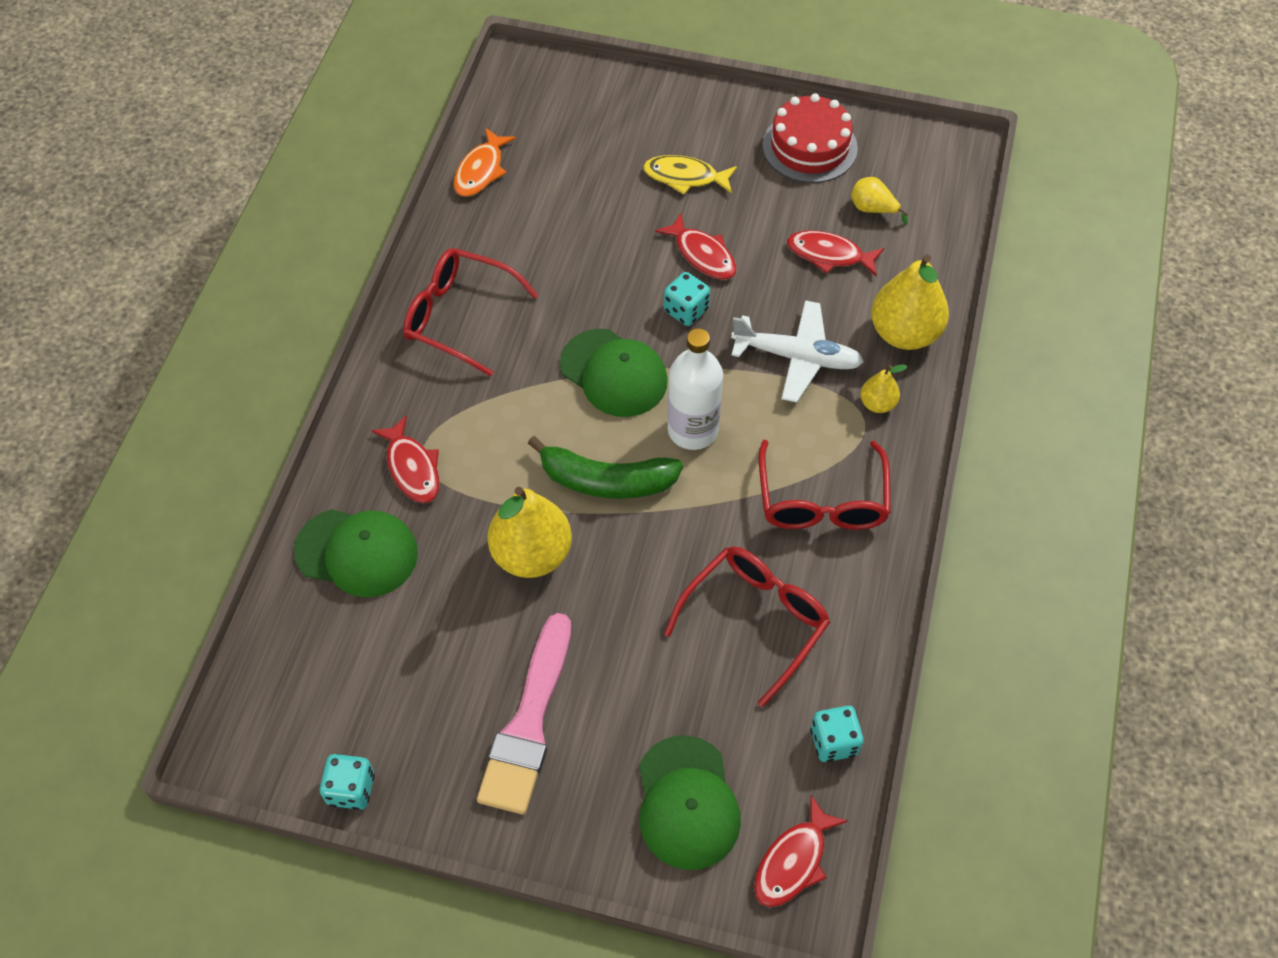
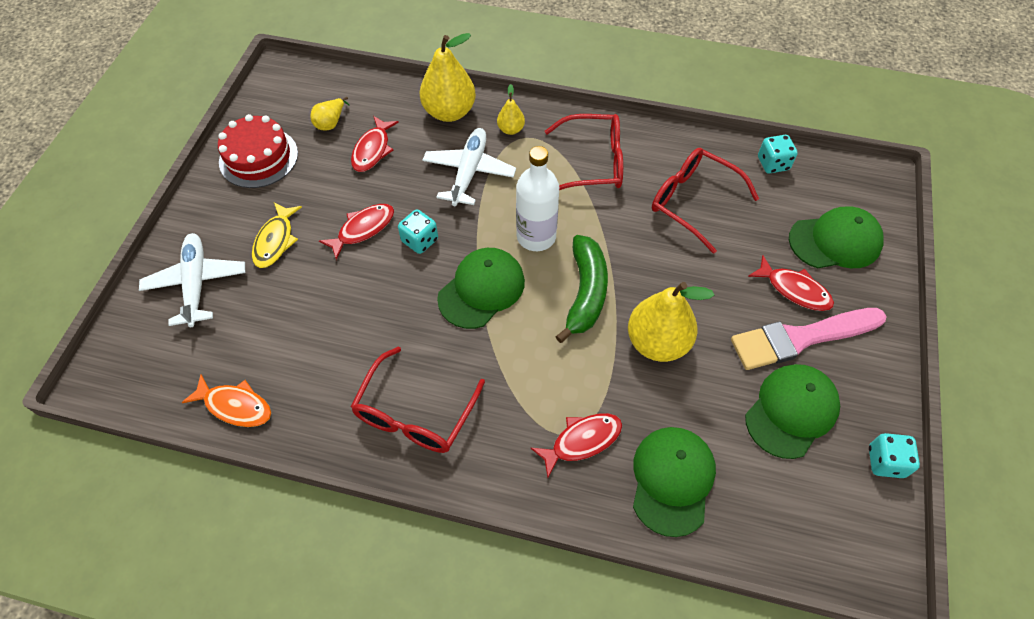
camera: 90 degrees left, 0 degrees up
pink brush [477,613,571,815] -> pink brush turned 150 degrees clockwise [731,308,887,370]
red fish [754,795,848,907] -> red fish moved to [748,255,834,311]
none -> white plane [139,233,245,327]
none -> green cap [745,364,840,459]

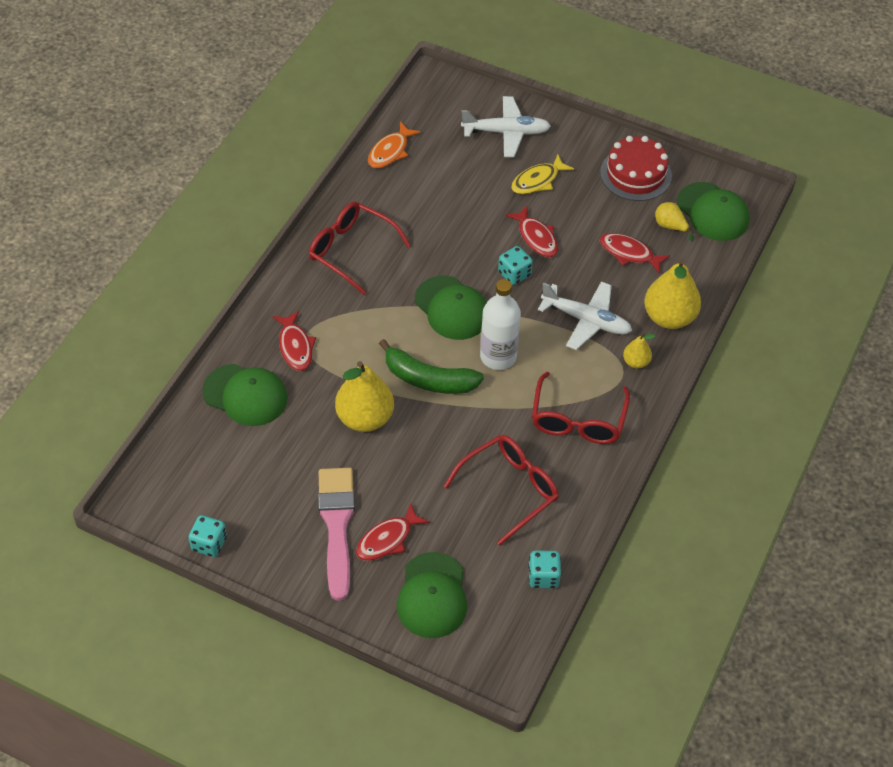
camera: 100 degrees right, 5 degrees down
yellow fish [252,202,302,268] -> yellow fish turned 60 degrees counterclockwise [511,154,574,194]
green cap [745,364,840,459] -> green cap moved to [677,182,749,241]

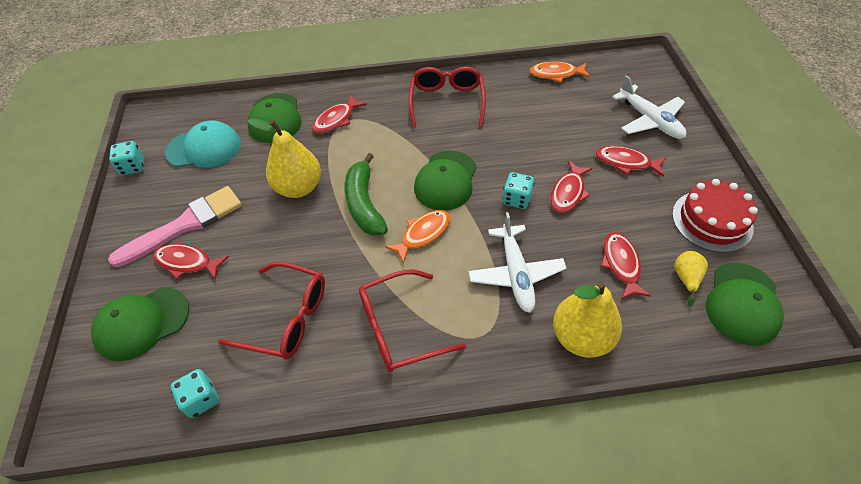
camera: 60 degrees right, 0 degrees up
white bottle [480,279,521,370] -> orange fish [385,210,450,264]
yellow fish [511,154,574,194] -> red fish [596,146,666,177]
yellow pear [623,333,656,369] -> none
none -> turquoise cap [165,121,241,168]

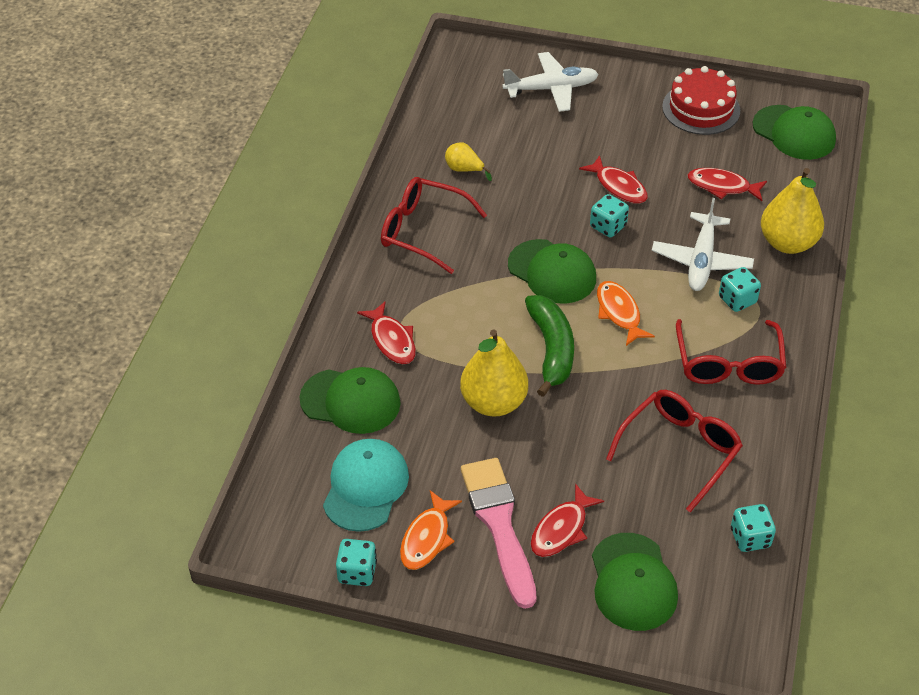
camera: 70 degrees left, 5 degrees down
green banana [345,153,388,236] -> green banana turned 105 degrees counterclockwise [525,295,574,397]
white plane [468,212,567,313] -> white plane turned 90 degrees clockwise [652,198,754,291]
orange fish [529,62,590,83] -> orange fish moved to [400,490,462,570]
red fish [596,146,666,177] -> none
yellow pear [674,251,708,306] -> yellow pear moved to [445,142,492,181]
none -> turquoise dice [719,267,761,312]

